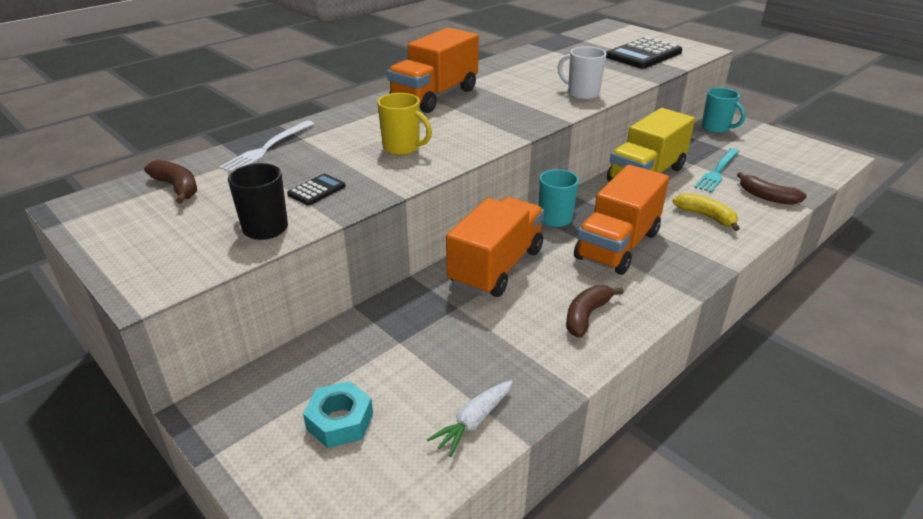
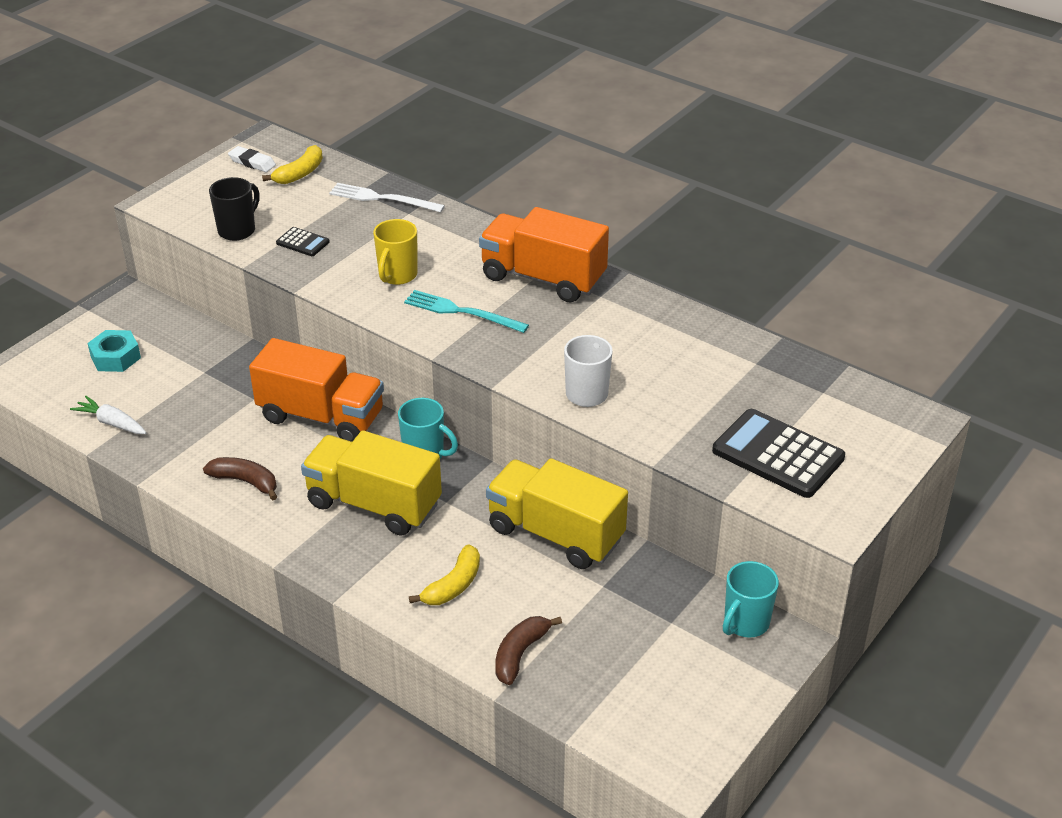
camera: 80 degrees right, 5 degrees up
brown banana [144,160,197,203] -> yellow banana [262,145,323,184]
orange truck [574,165,669,275] -> yellow truck [301,430,442,536]
turquoise fork [694,148,739,192] -> turquoise fork moved to [404,290,529,333]
none -> white eraser [228,146,276,172]

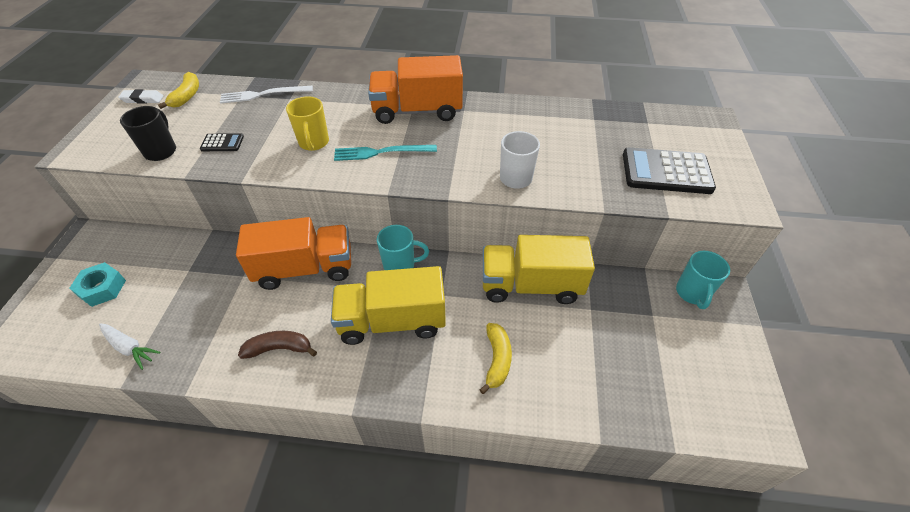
camera: 30 degrees left, 10 degrees up
white carrot [70,396,147,434] -> white carrot turned 150 degrees counterclockwise [99,323,160,370]
brown banana [495,616,562,685] -> none

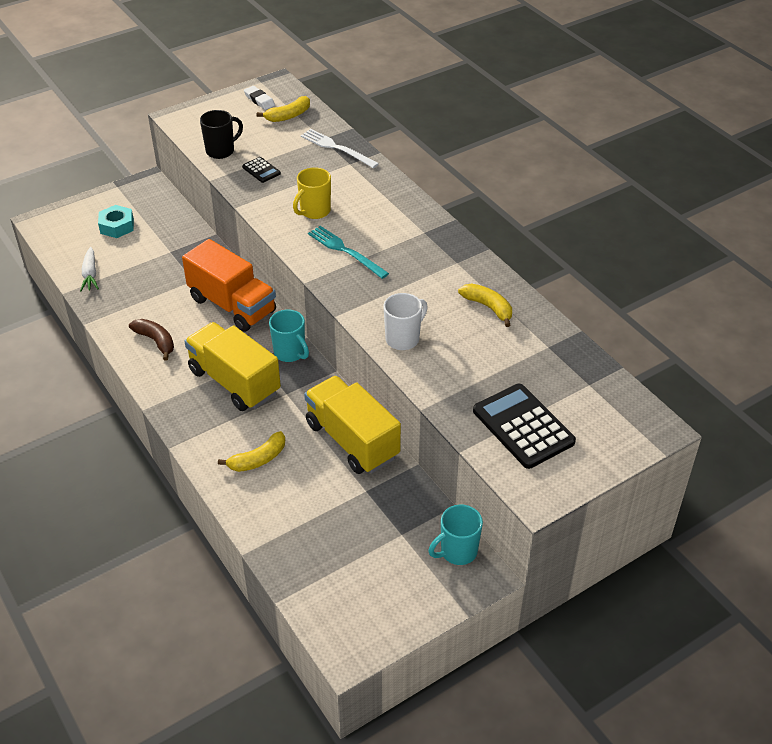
camera: 50 degrees right, 5 degrees down
orange truck [368,55,463,124] -> none
none -> yellow banana [458,283,512,327]

